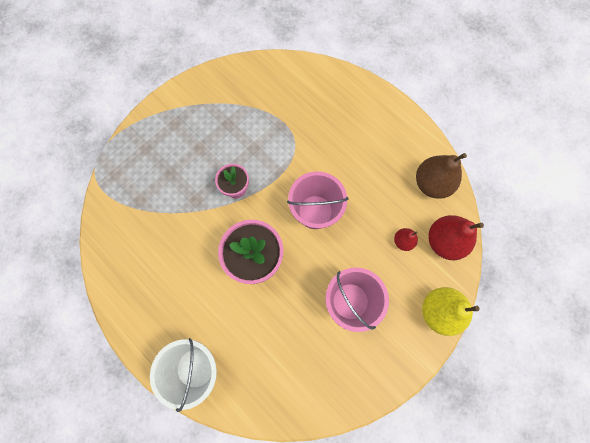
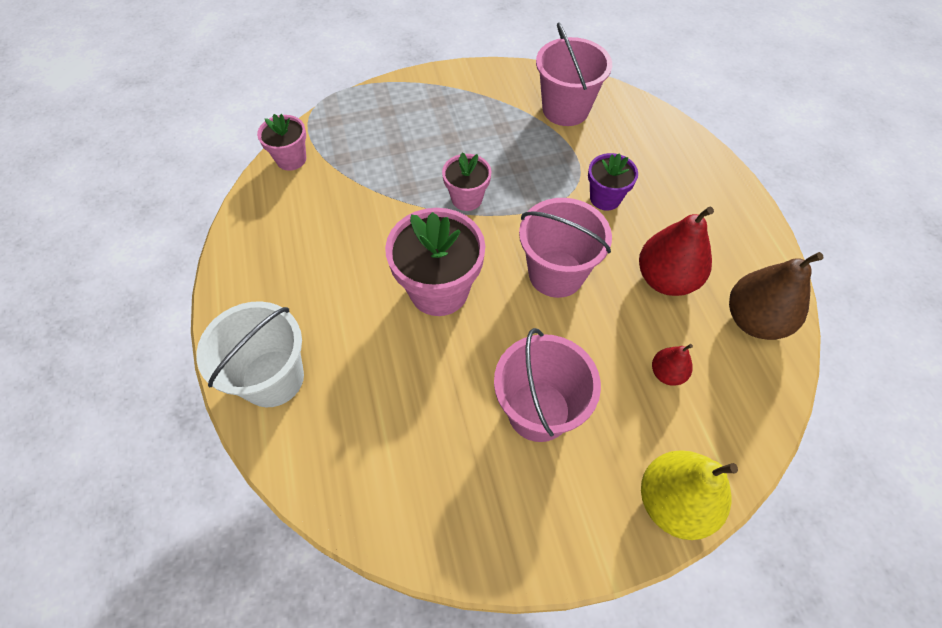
camera: 30 degrees right, 15 degrees down
red pear [428,215,484,260] -> red pear moved to [639,207,714,296]
none -> pink flower pot [257,114,306,171]
none -> pink bucket [536,23,612,126]
none -> purple flower pot [588,153,638,211]

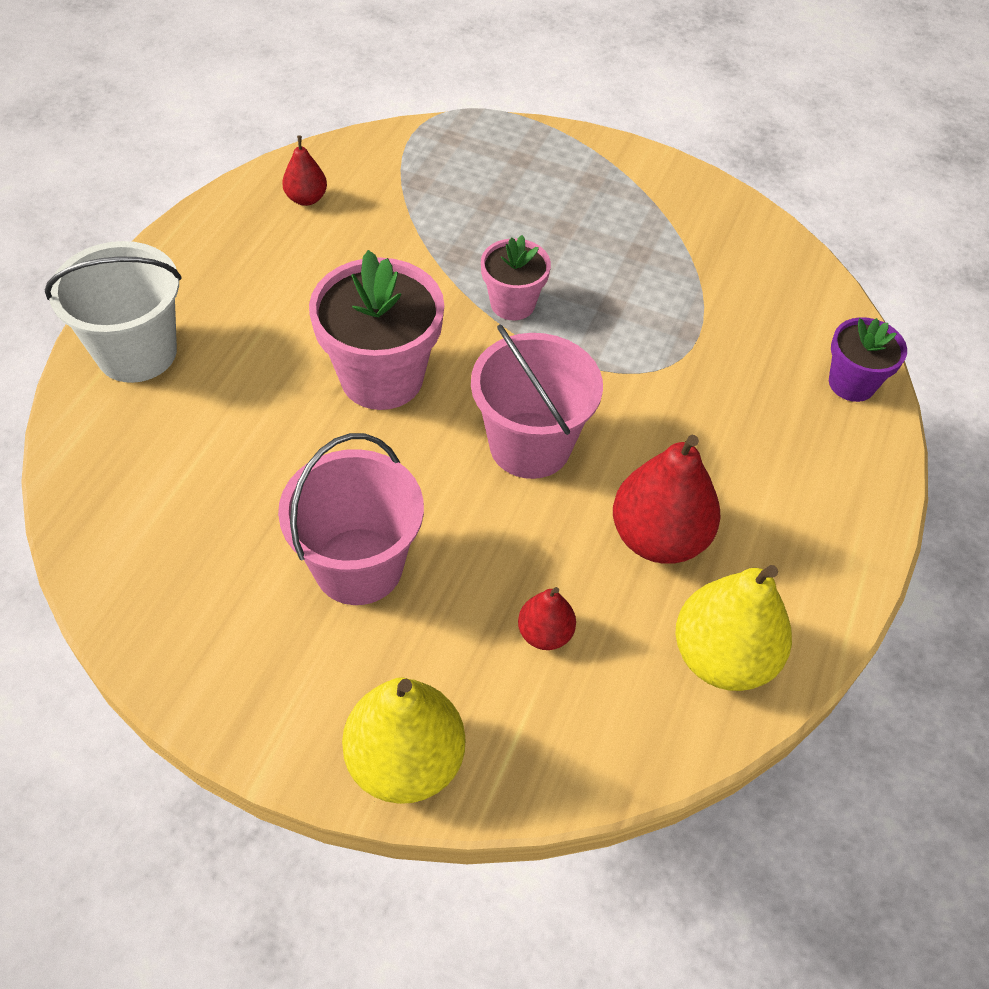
camera: 35 degrees right, 5 degrees down
pink flower pot [257,114,306,171] -> none
pink bucket [536,23,612,126] -> none
purple flower pot [588,153,638,211] -> purple flower pot moved to [829,317,907,402]
brown pear [729,252,823,340] -> yellow pear [675,565,792,691]
none -> red pear [282,136,327,206]

